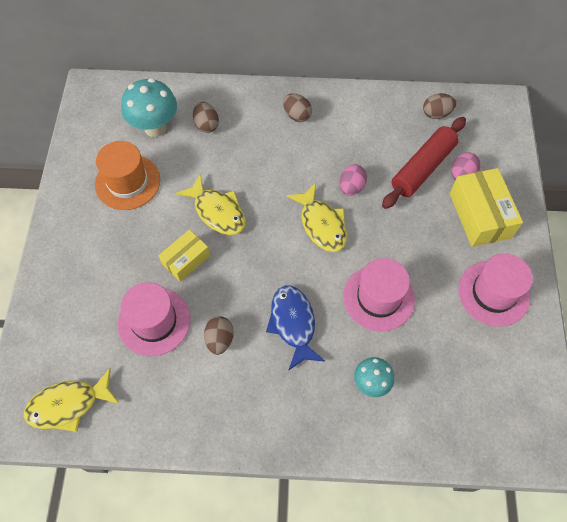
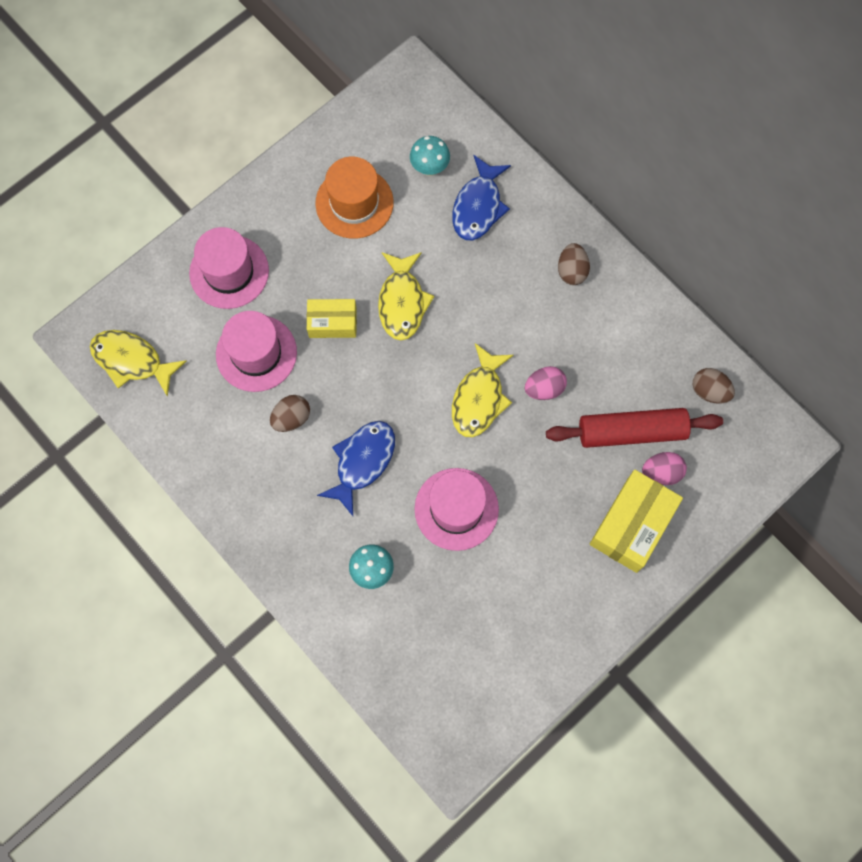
camera: 45 degrees right, 10 degrees up
turquoise mushroom [121,78,177,137] -> turquoise mushroom [410,136,450,176], size x0.60
brown egg [193,102,219,133] -> blue fish [452,155,511,240]
pink hat [458,253,533,327] -> pink hat moved to [189,227,269,309]

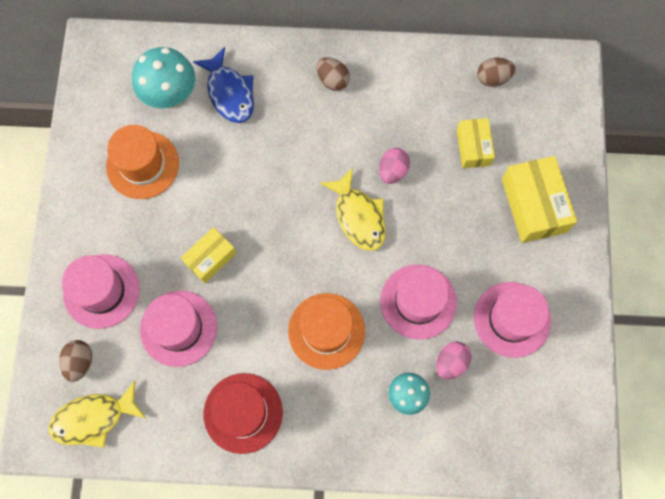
camera: 45 degrees left, 0 degrees up
brown egg [270,395,310,432] -> brown egg moved to [59,340,92,382]
blue fish [317,421,395,516] -> orange hat [288,293,365,370]
yellow fish [378,252,434,340] -> none
turquoise mushroom [410,136,450,176] -> turquoise mushroom [132,47,195,108], size x1.66
red rolling pin [546,408,723,448] -> yellow box [457,118,495,168]
pink egg [642,452,687,485] -> pink egg moved to [436,341,472,380]
none -> red hat [203,373,283,454]
none -> pink hat [474,282,551,358]

